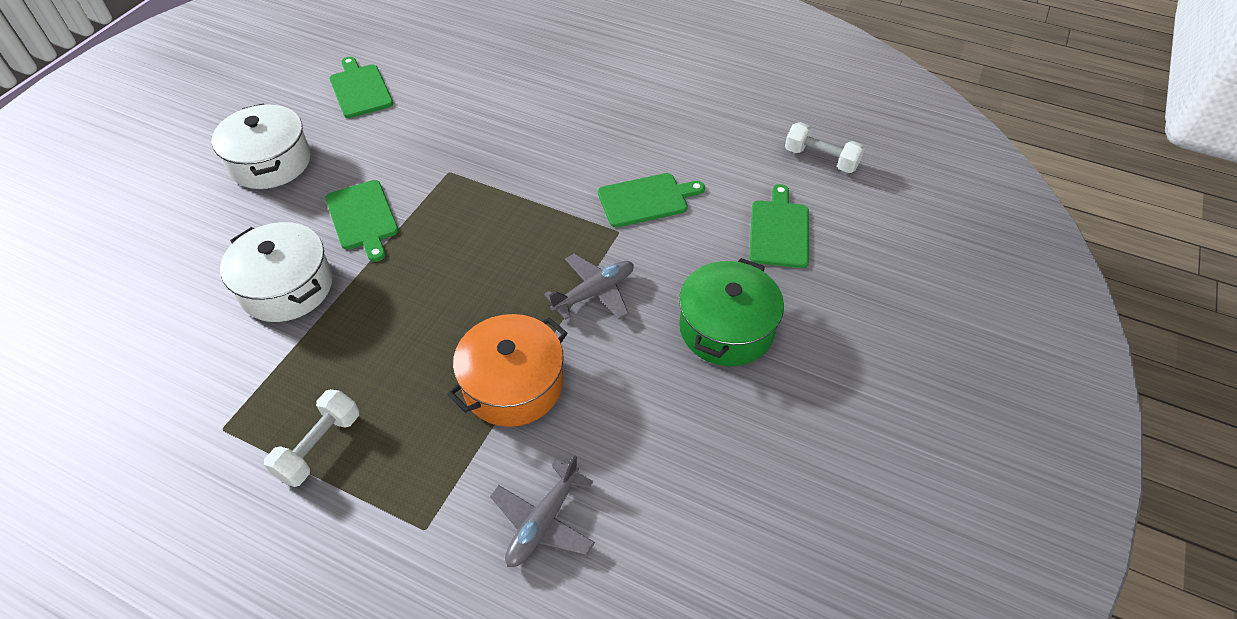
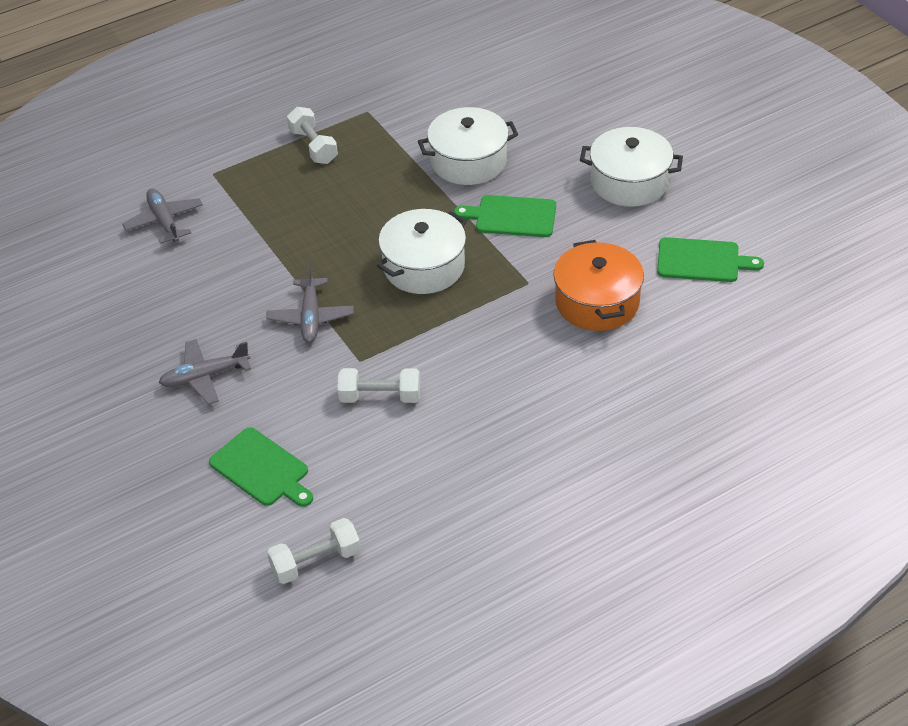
camera: 125 degrees right, 5 degrees down
orange pot [447,314,567,427] -> orange pot moved to [553,240,644,331]
green cutting board [598,173,705,228] -> white dumbbell [337,368,420,403]
green pot [679,258,784,366] -> grey plane [159,339,251,404]
none -> white pot [377,209,467,294]

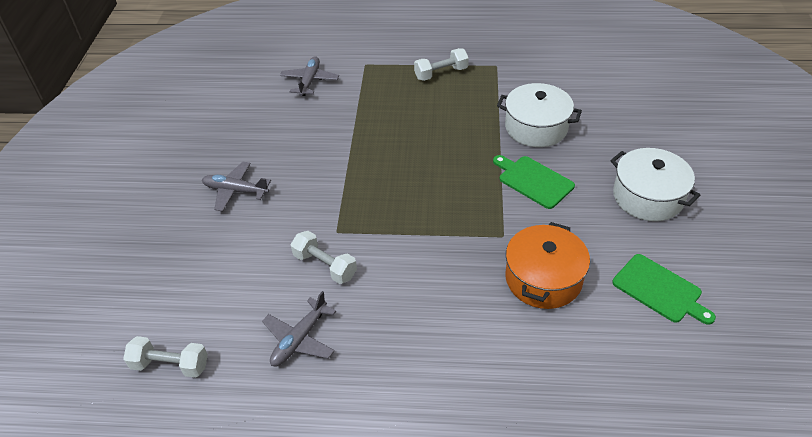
camera: 35 degrees right, 0 degrees up
green cutting board [209,427,313,507] -> none
grey plane [266,264,354,343] -> grey plane moved to [262,291,336,366]
white dumbbell [287,107,338,164] -> white dumbbell turned 60 degrees clockwise [414,48,469,81]
white pot [377,209,467,294] -> none

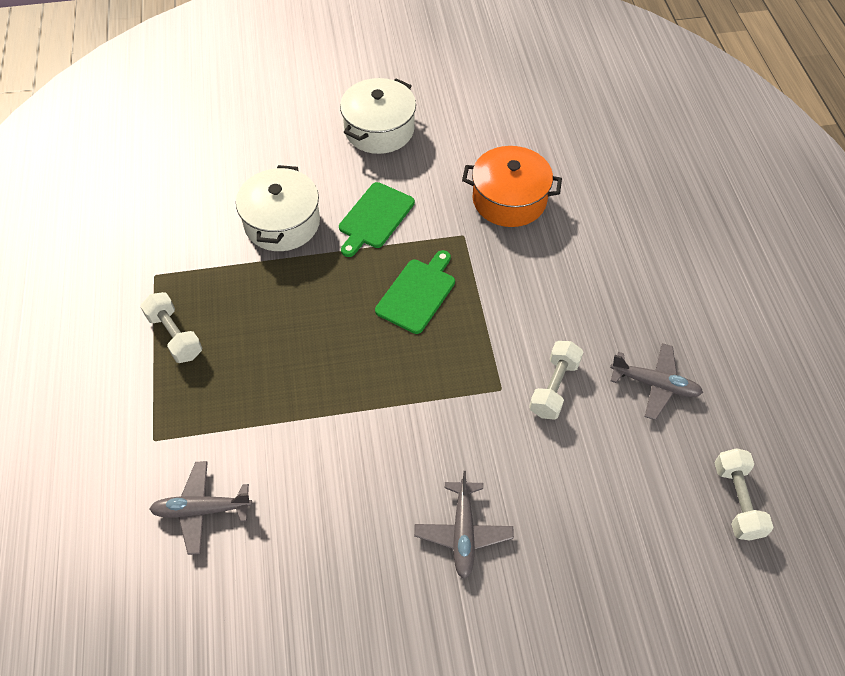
camera: 105 degrees left, 10 degrees up
green cutting board [612,254,716,325] -> green cutting board moved to [375,250,455,334]

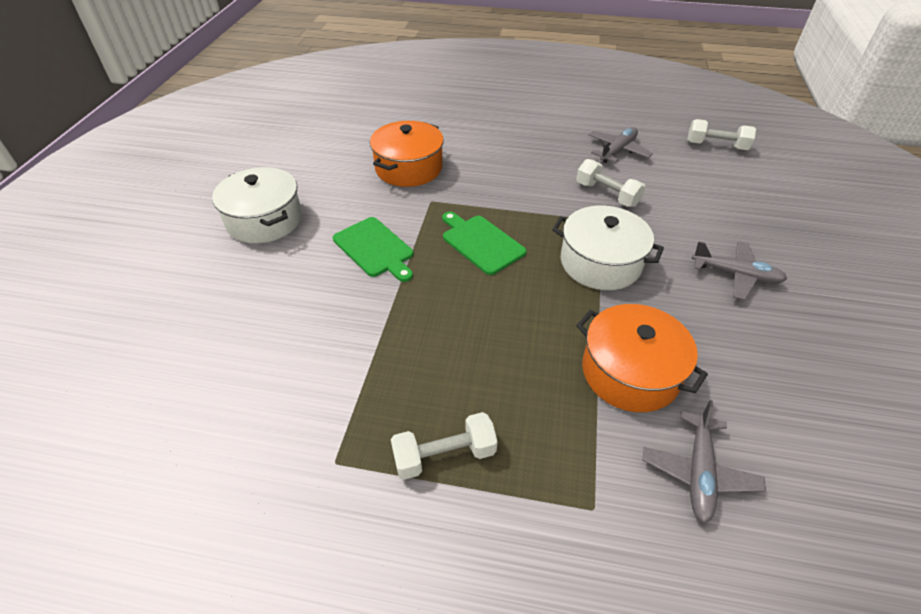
camera: 70 degrees left, 10 degrees down
white pot [236,165,320,251] -> white pot moved to [552,206,664,290]
none -> orange pot [576,304,708,412]

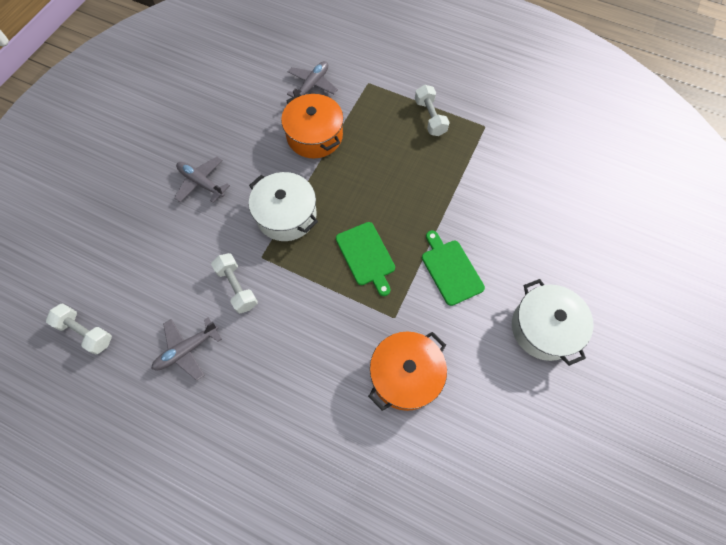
camera: 165 degrees left, 20 degrees up
white dumbbell [391,412,498,480] -> white dumbbell turned 75 degrees clockwise [415,85,450,136]

